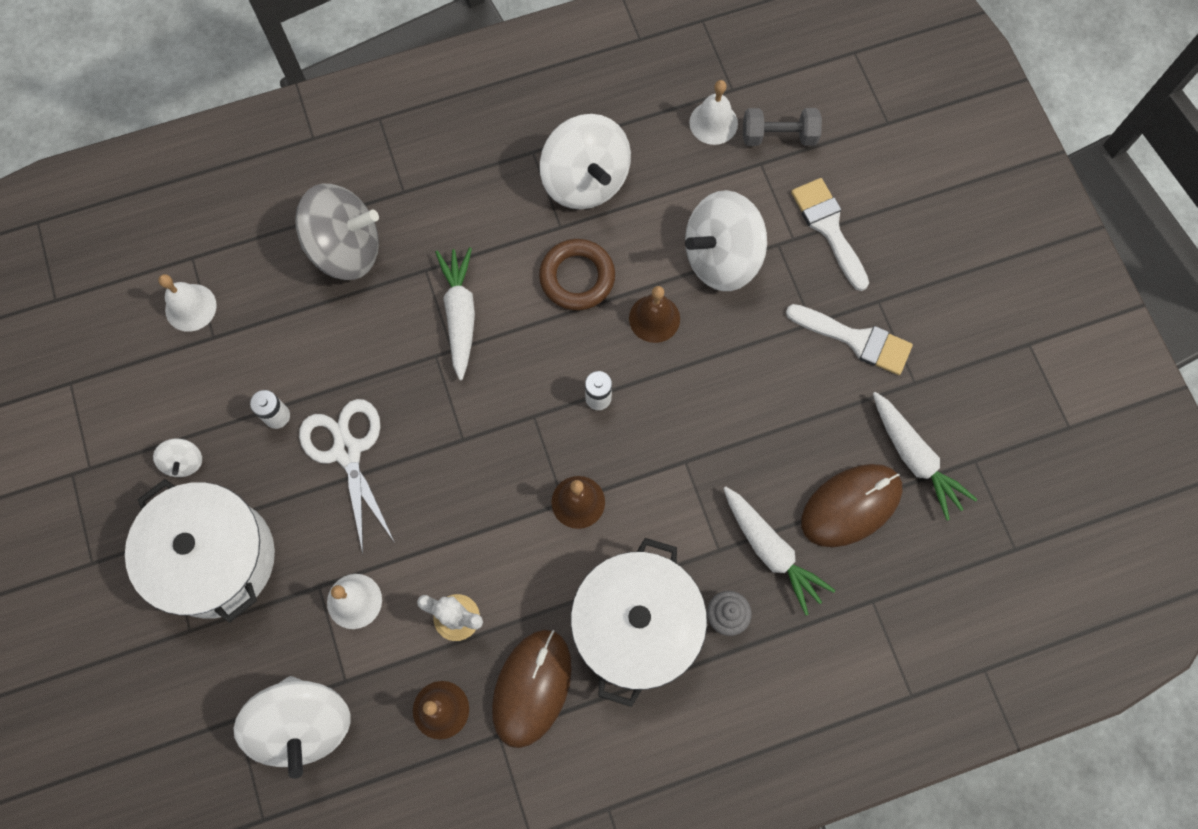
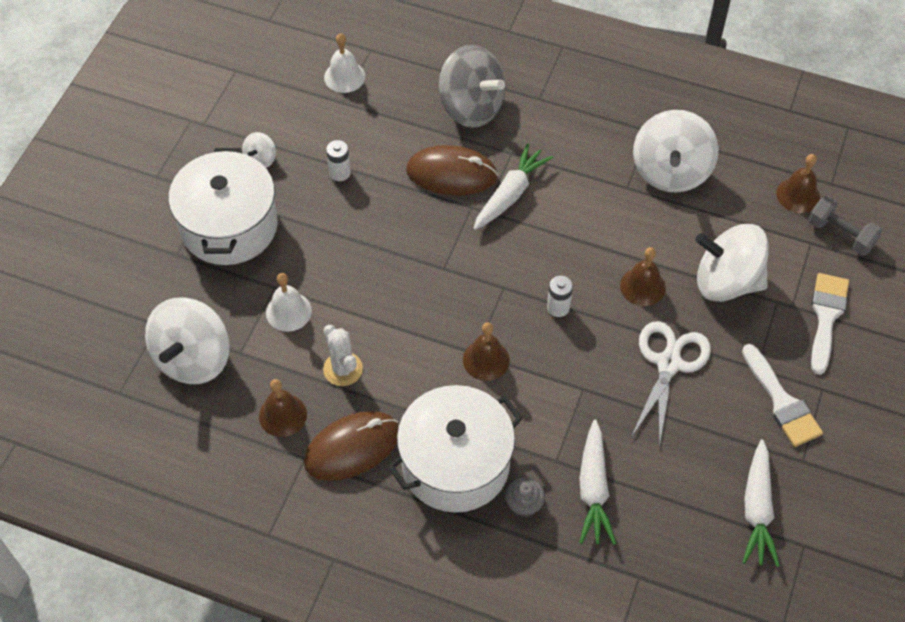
camera: 40 degrees right, 15 degrees down
white scissors [299,399,395,554] -> white scissors moved to [631,321,711,447]
brown ring [539,239,615,310] -> none
white bell [689,80,738,145] -> brown bell [776,154,820,213]
brown mouse [801,464,902,547] -> brown mouse moved to [406,145,498,195]

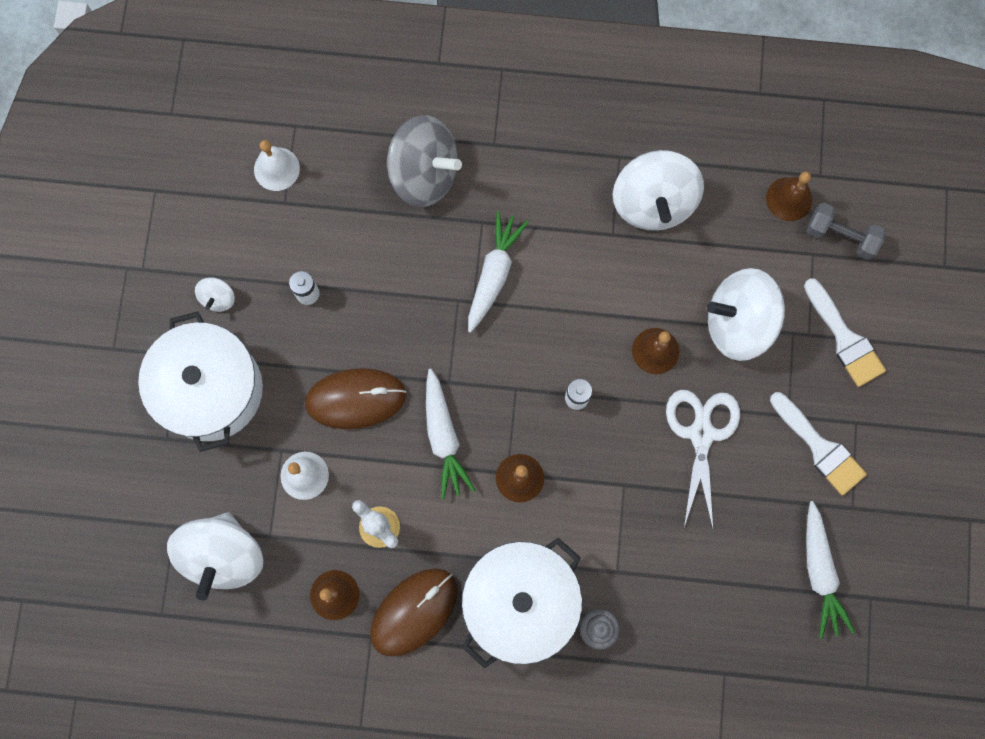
camera: 15 degrees left, 20 degrees up
brown mouse [406,145,498,195] -> brown mouse moved to [305,368,406,429]
white carrot [579,420,616,545] -> white carrot moved to [426,369,476,500]
white brush [811,273,849,375] -> white brush turned 150 degrees clockwise [804,278,886,387]

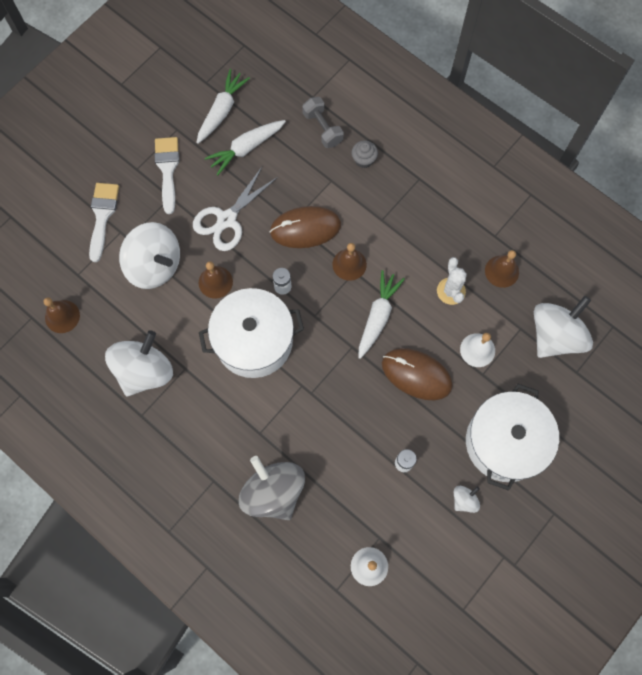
camera: 145 degrees left, 5 degrees down
brown mouse [370,568,458,657] -> brown mouse moved to [270,206,341,248]
white pot [462,538,582,668] -> white pot moved to [199,288,304,378]
white carrot [468,211,529,333] -> white carrot moved to [205,120,286,175]
grey dumbbell [807,203,886,260] -> grey dumbbell moved to [302,97,344,148]

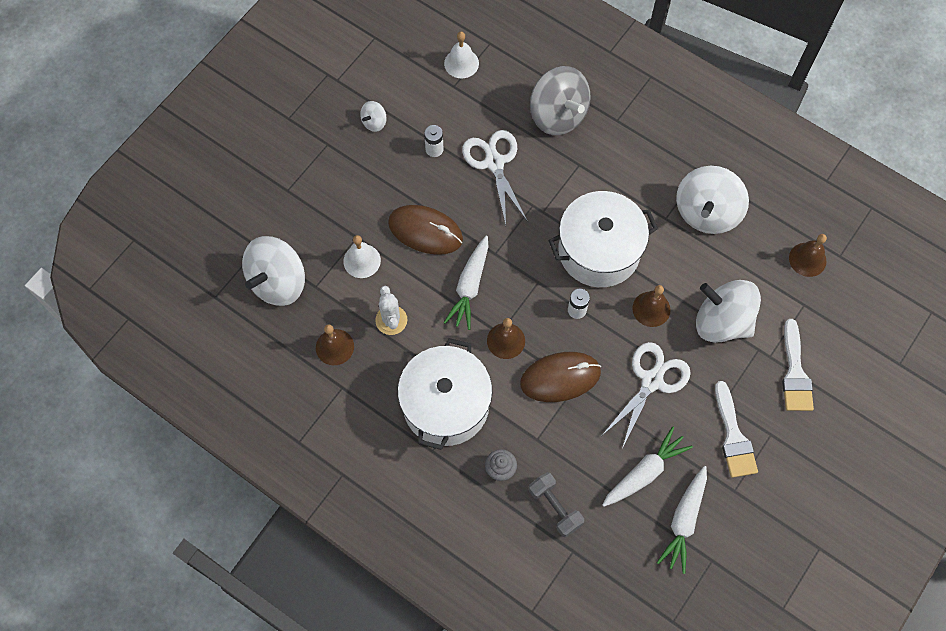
camera: 175 degrees right, 5 degrees down
white pot [466,383,559,491] -> white pot moved to [398,338,492,450]
none -> white scissors [462,130,528,225]

